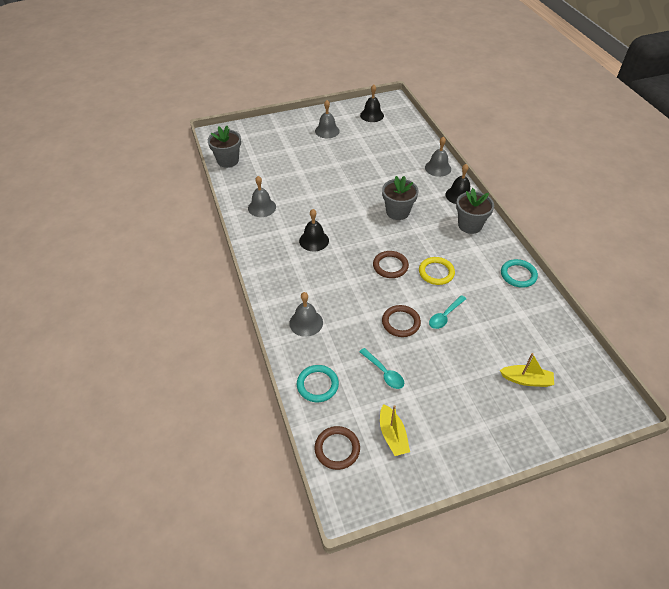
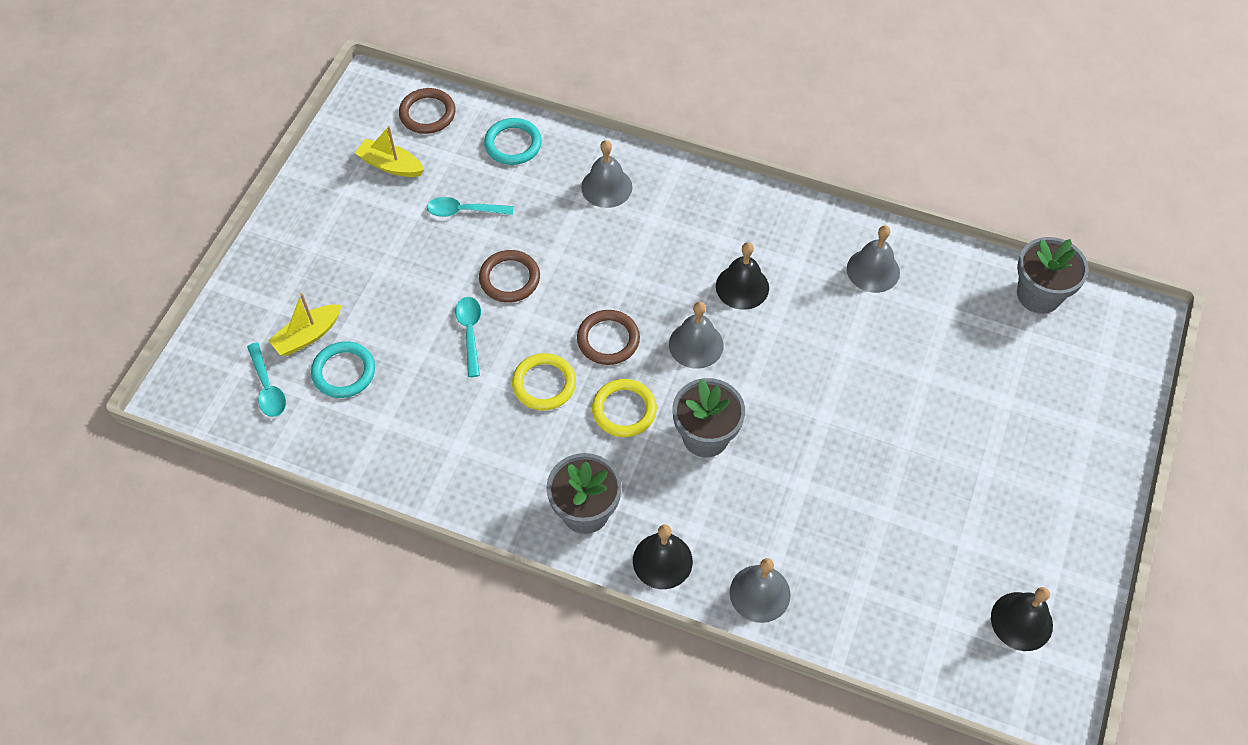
camera: 130 degrees right, 10 degrees up
grey bell [315,100,340,138] -> grey bell moved to [669,302,724,369]
turquoise ring [501,259,538,288] -> turquoise ring moved to [311,341,375,398]
none -> turquoise spoon [247,342,286,417]
none -> yellow ring [592,379,657,437]

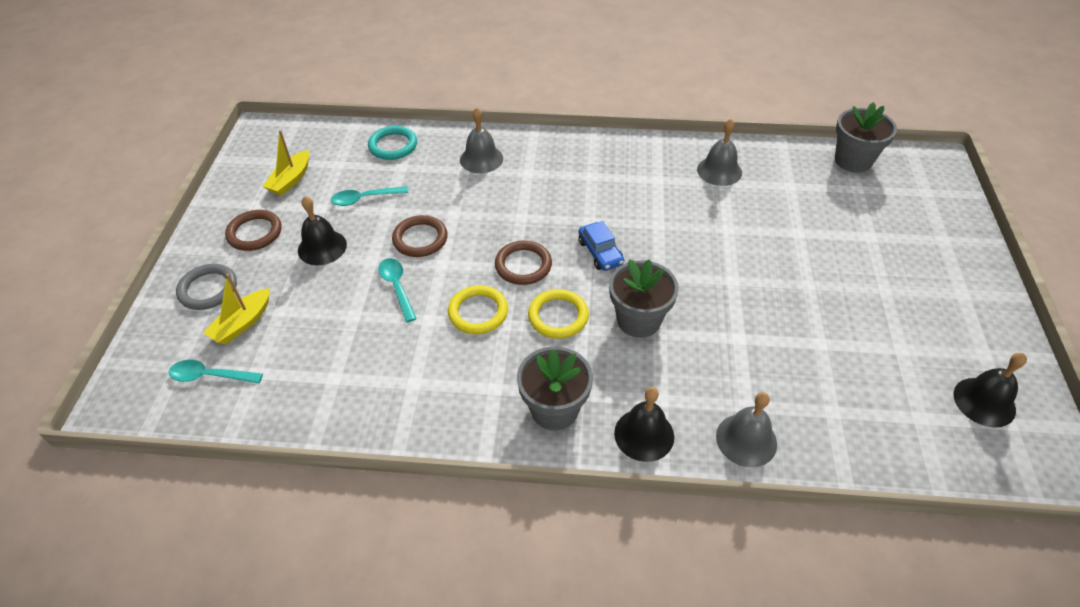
camera: 15 degrees left, 10 degrees down
turquoise spoon [247,342,286,417] -> turquoise spoon turned 135 degrees clockwise [169,360,263,384]
turquoise ring [311,341,375,398] -> none
yellow boat [355,126,424,177] -> yellow boat turned 75 degrees counterclockwise [262,130,309,196]
brown ring [399,88,456,134] -> brown ring moved to [225,210,282,251]
grey bell [669,302,724,369] -> blue car [579,221,624,271]
black bell [716,242,769,310] -> black bell moved to [298,196,347,265]
none -> grey ring [176,264,237,310]

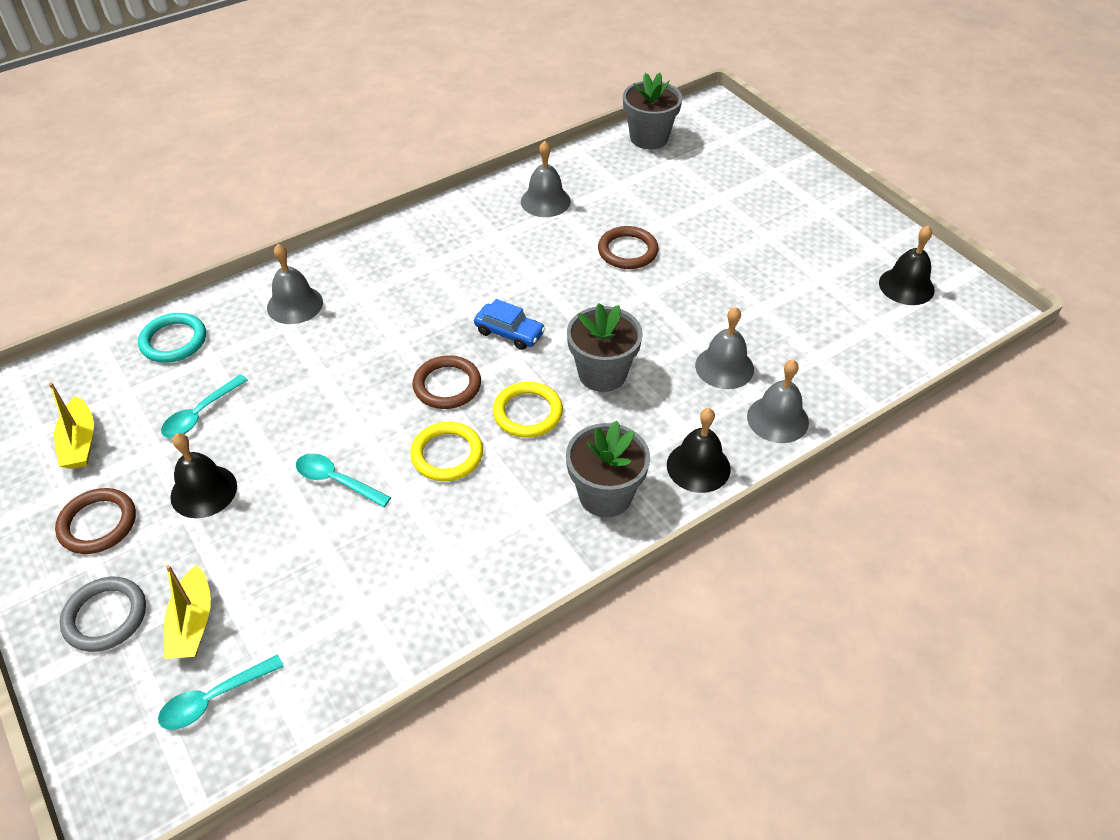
camera: 40 degrees left, 0 degrees up
brown ring [392,215,448,257] -> brown ring moved to [598,226,658,269]
none -> grey bell [695,307,754,389]

